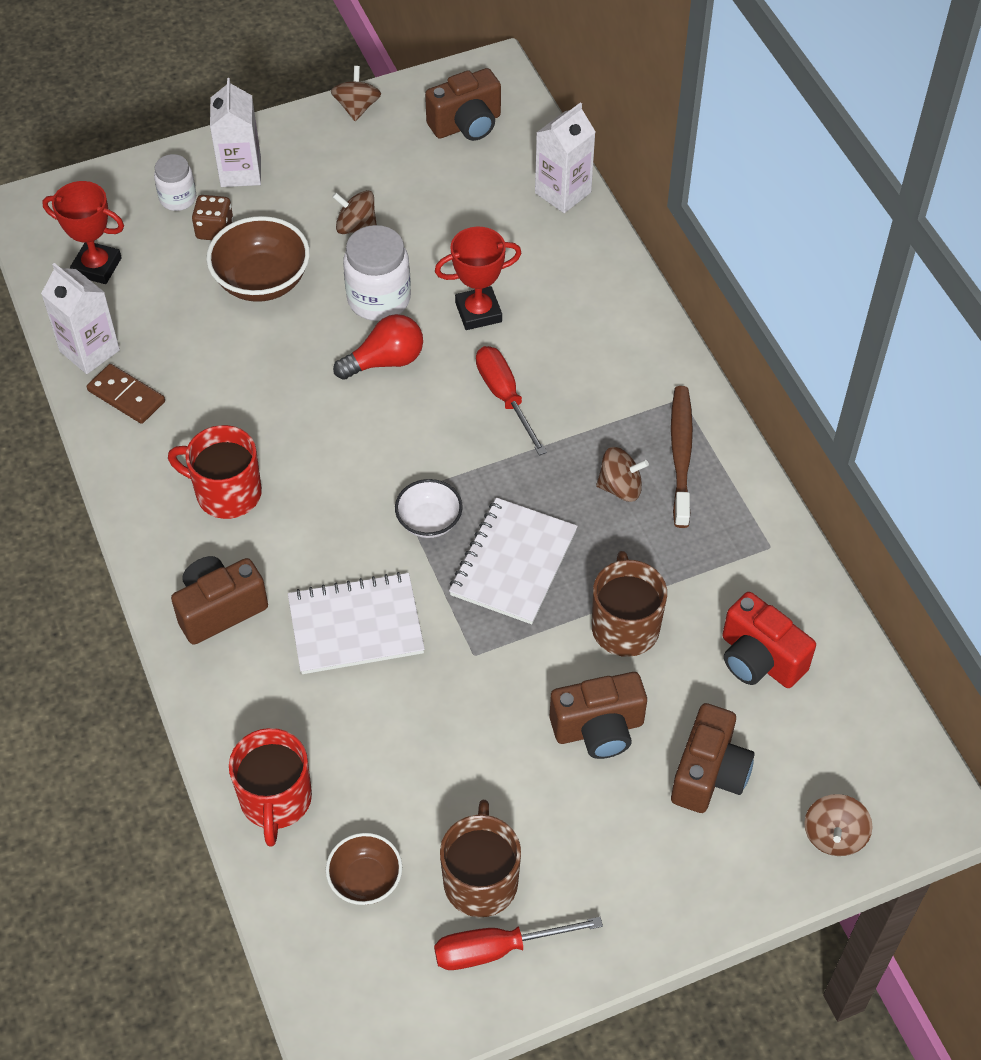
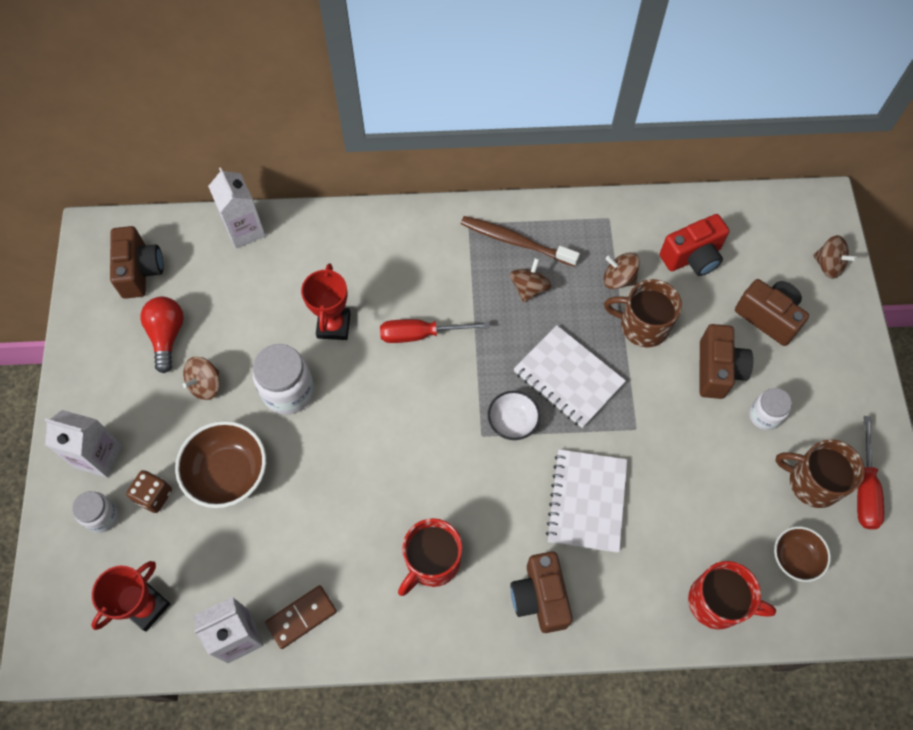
camera: 70 degrees left, 10 degrees up
brown spinning top [331,66,381,121] -> brown spinning top moved to [603,253,640,289]
red light bulb [333,314,423,380] -> red light bulb moved to [140,297,184,373]
none -> white jar [749,388,792,430]

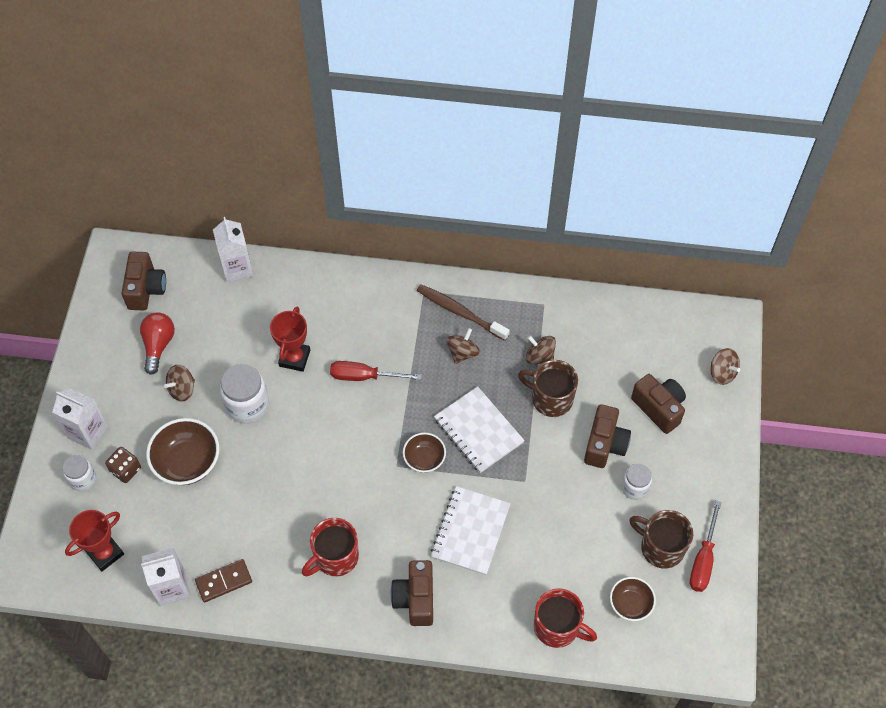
camera: 10 degrees right, 5 degrees down
white bowl [488,391,540,440] -> brown bowl [403,433,446,473]
red camera [660,214,729,276] -> none

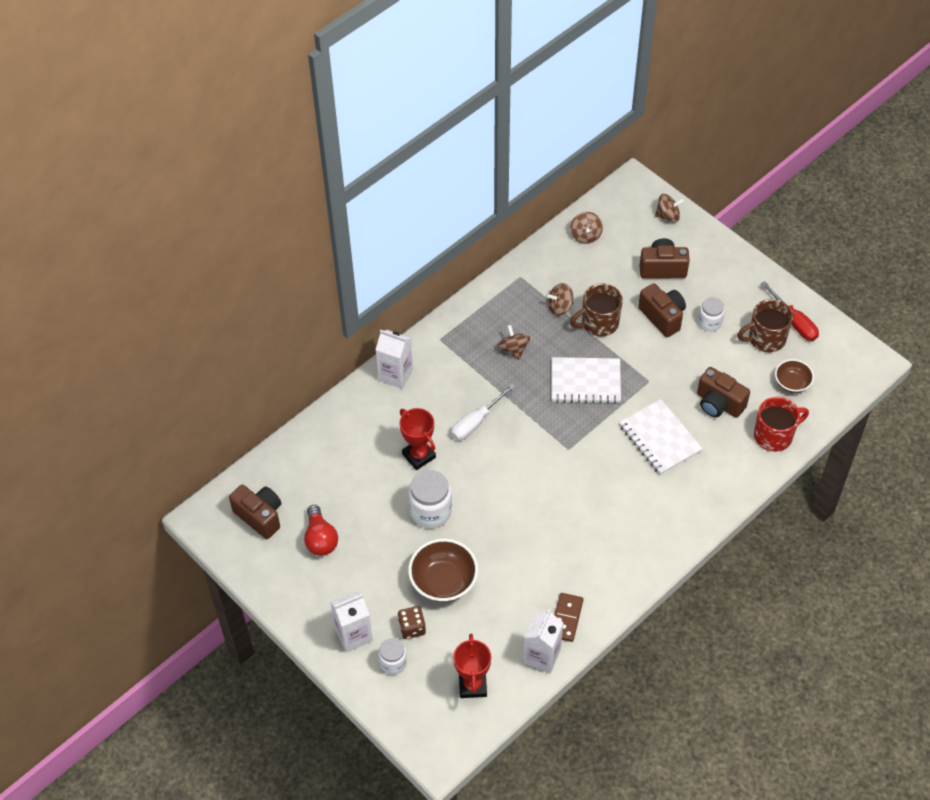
camera: 50 degrees left, 5 degrees down
red light bulb [140,312,175,375] -> red light bulb turned 150 degrees counterclockwise [304,505,338,556]
brown spinning top [164,365,195,402] -> brown spinning top moved to [570,212,603,244]
white carton [213,217,253,283] -> white carton moved to [376,330,413,389]
red mug [302,518,359,576] -> none
red screwdriver [330,361,422,381] -> white screwdriver [451,383,516,440]
brown camera [391,560,433,626] -> brown camera moved to [697,367,750,418]
brown bowl [403,433,446,473] -> none
brown toothbrush [417,284,510,341] -> none

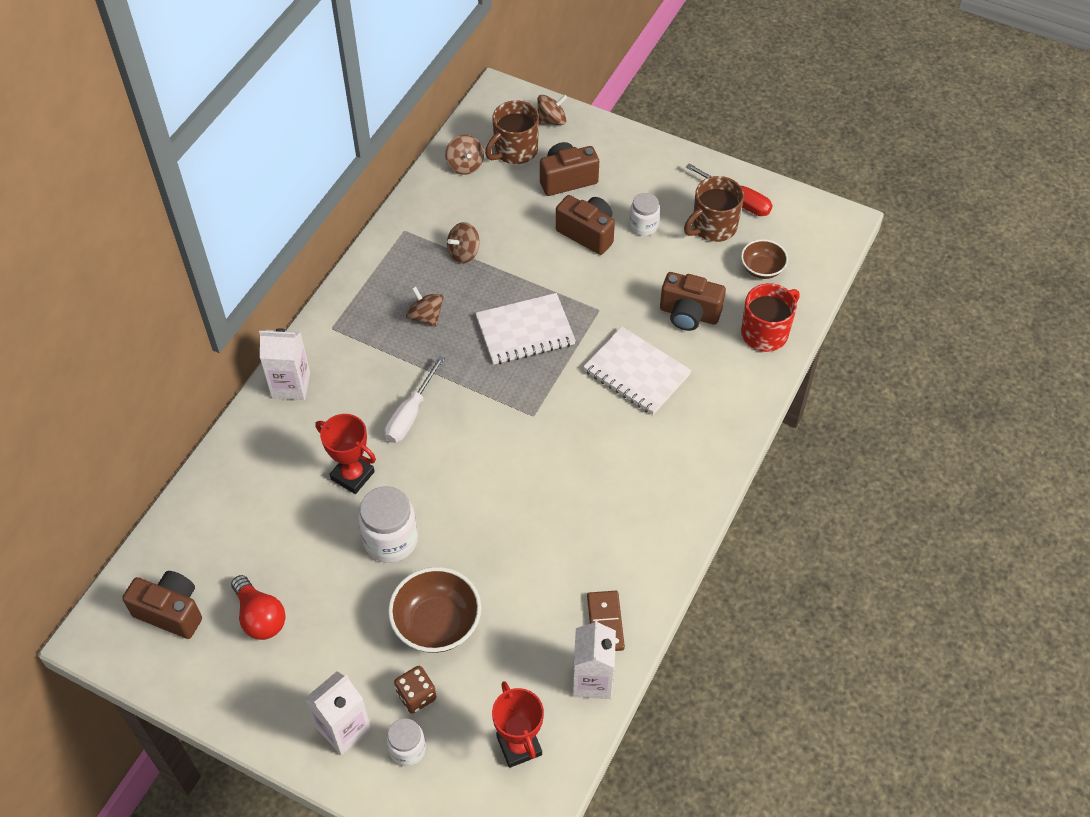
camera: 20 degrees left, 0 degrees up
brown mug [570,283,623,337] -> brown mug moved to [485,101,539,164]

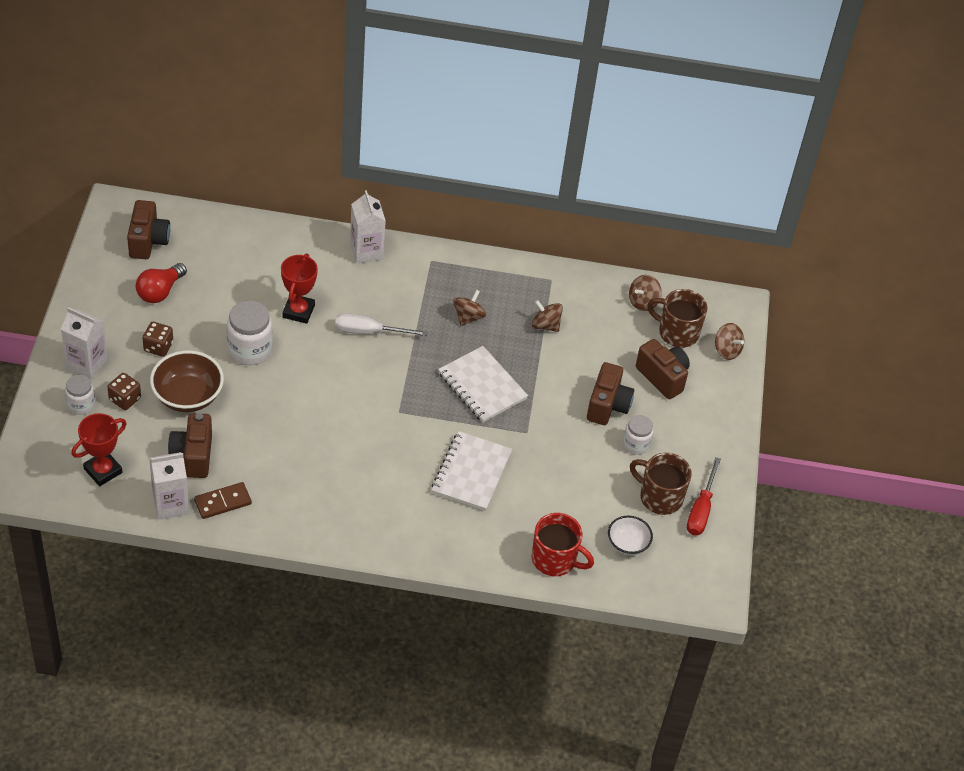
camera: 65 degrees right, 5 degrees down
brown camera [660,272,726,331] -> brown camera moved to [168,413,212,478]
brown bowl [741,239,788,279] -> white bowl [608,516,653,555]
none -> brown dice [143,322,173,357]

